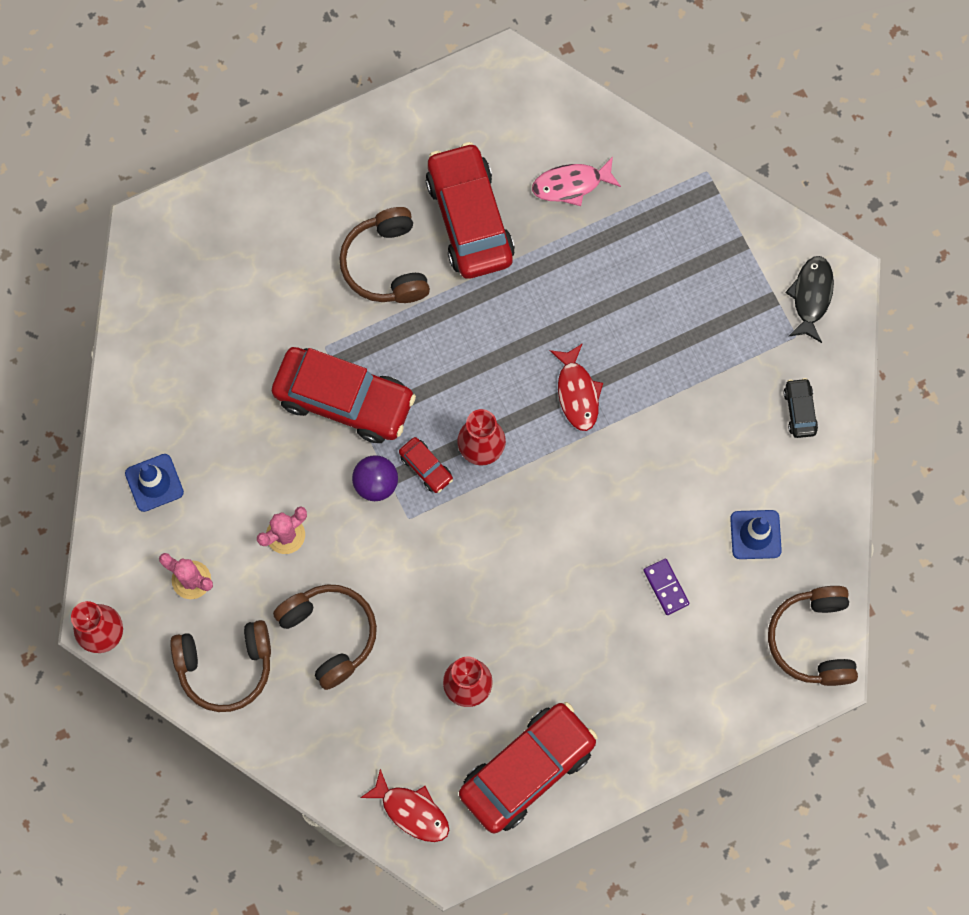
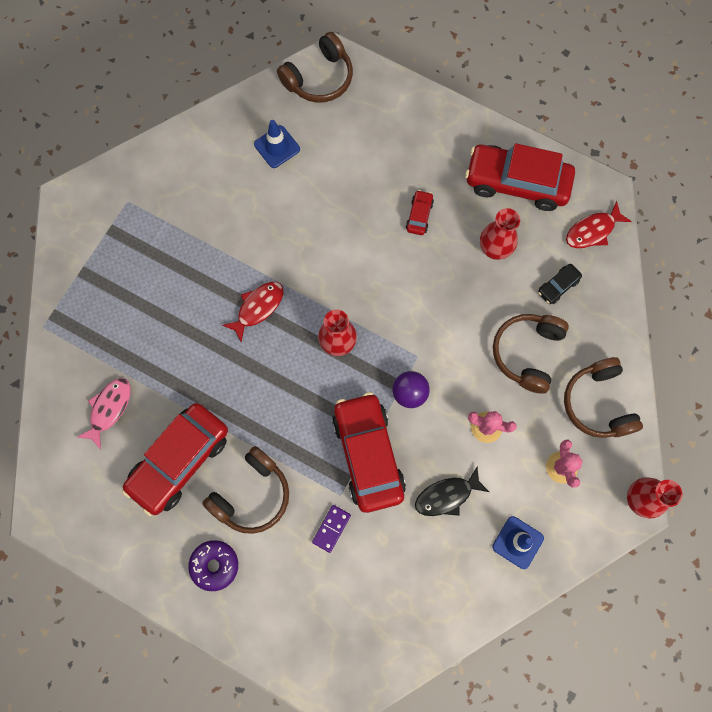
camera: 125 degrees left, 0 degrees up
brown headphones [170,620,271,712] -> brown headphones turned 150 degrees counterclockwise [564,357,643,438]
red fish [360,769,449,842] -> red fish turned 120 degrees counterclockwise [566,201,632,248]
red car [399,437,453,493] -> red car moved to [406,190,434,235]
pink fish [532,157,621,206] -> pink fish turned 105 degrees counterclockwise [77,378,131,450]
purple domino [643,559,689,615] -> purple domino moved to [312,505,351,553]
black car [783,378,818,438] -> black car moved to [538,264,582,304]
black fish [785,256,834,343] -> black fish moved to [415,466,489,516]
none -> purple donut [188,540,238,591]

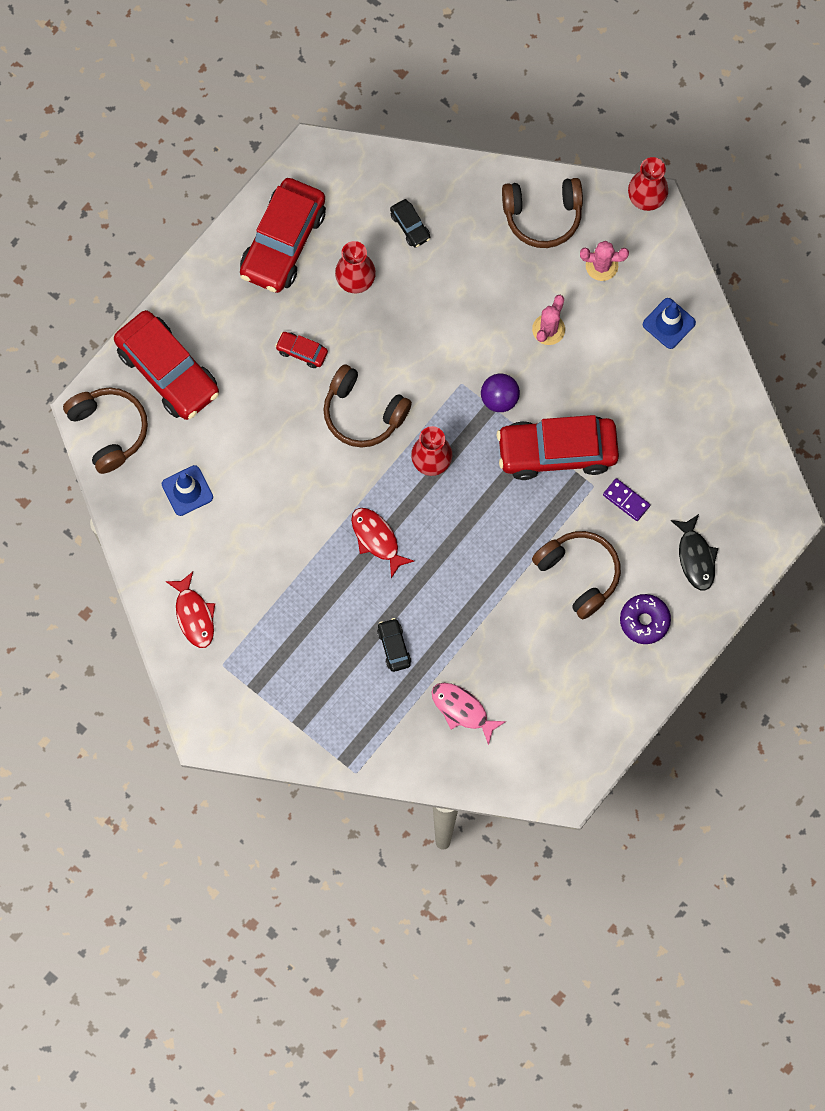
camera: 80 degrees left, 0 degrees up
red car [122,403,228,516] -> red car moved to [114,310,219,420]
black fish [415,466,489,516] -> black fish moved to [671,514,718,591]
brown headphones [493,314,569,394] -> brown headphones moved to [323,364,412,447]
red fish [566,201,632,248] -> red fish moved to [165,572,215,648]
none -> black car [377,618,411,672]

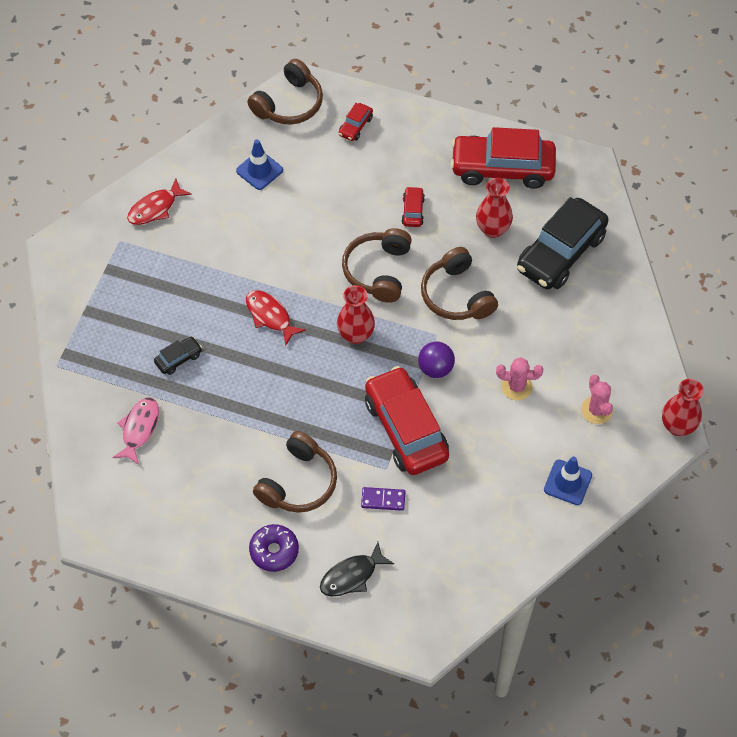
camera: 70 degrees right, 15 degrees down
red car [114,310,219,420] -> red car [339,103,373,141], size x0.43
red fish [351,508,414,578] -> red fish turned 75 degrees counterclockwise [246,290,306,346]
black car [390,199,430,248] -> black car [517,197,608,289], size x2.31
brown headphones [502,178,583,248] -> brown headphones moved to [421,247,498,320]
purple domino [603,478,650,521] -> purple domino turned 75 degrees clockwise [361,487,405,511]

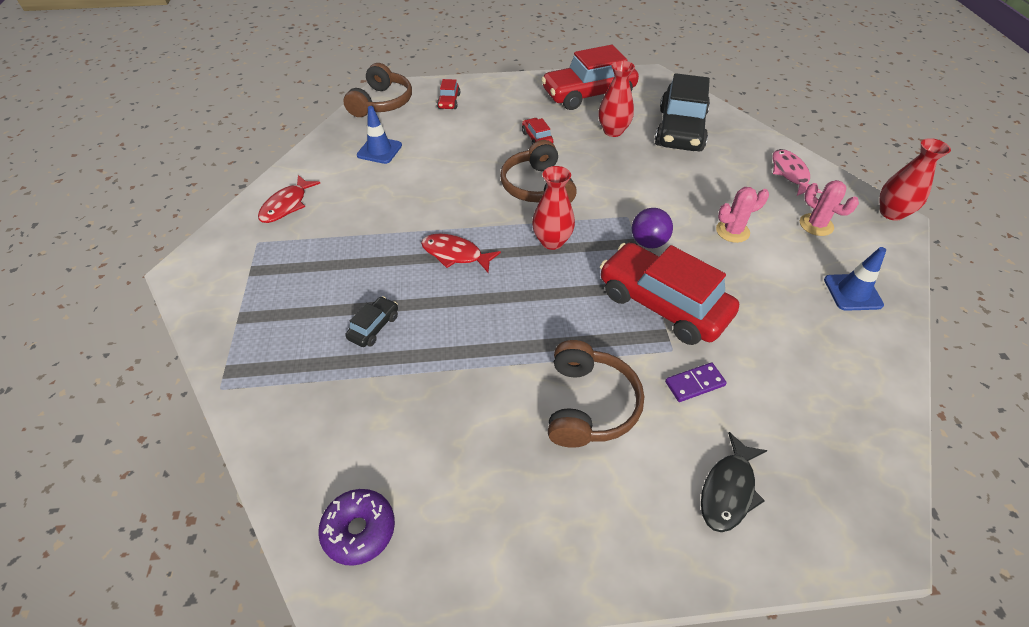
camera: 25 degrees left, 10 degrees down
pink fish [112,397,159,465] -> pink fish moved to [772,149,823,196]
purple donut [249,524,299,572] -> purple donut moved to [318,489,395,566]
brown headphones [421,247,498,320] -> none

